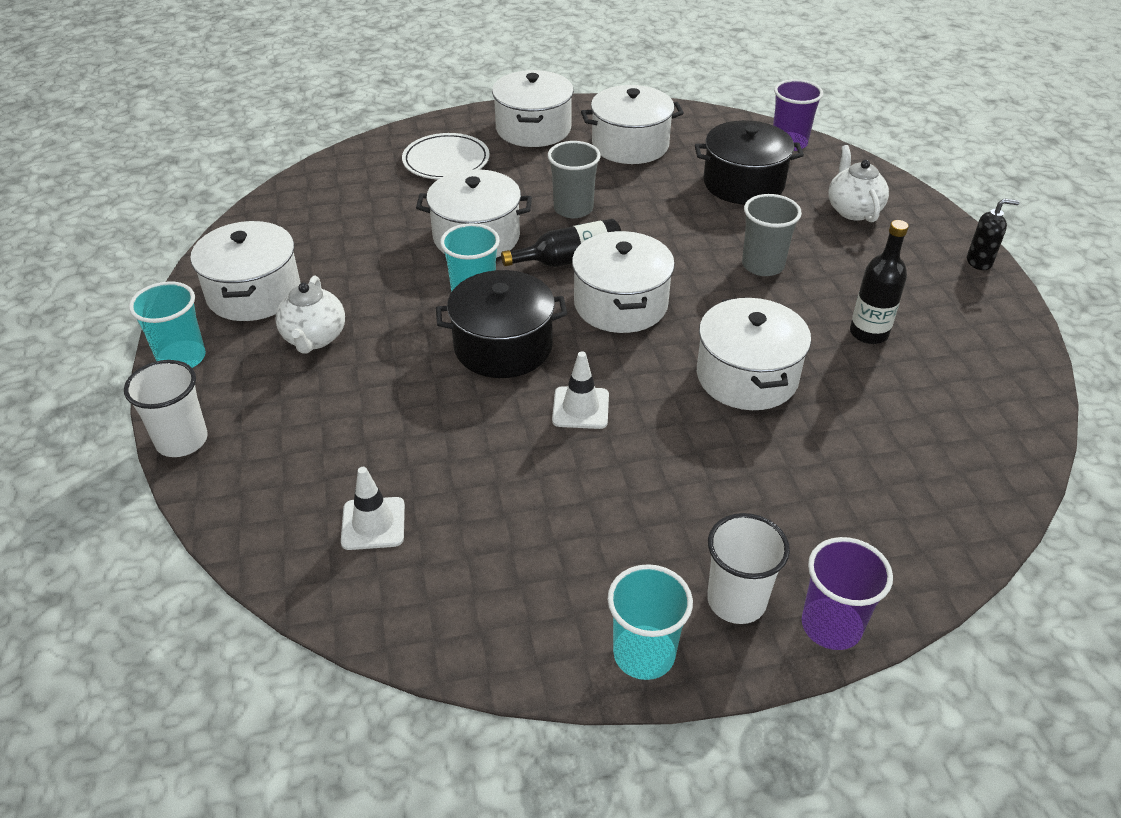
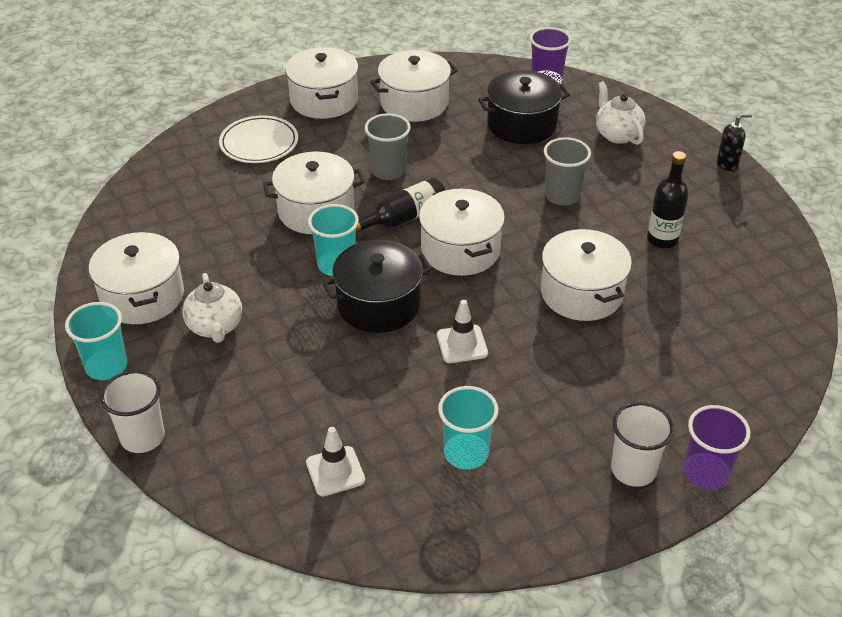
camera: 15 degrees left, 0 degrees up
turquoise cup [607,564,693,680] -> turquoise cup moved to [438,386,498,470]

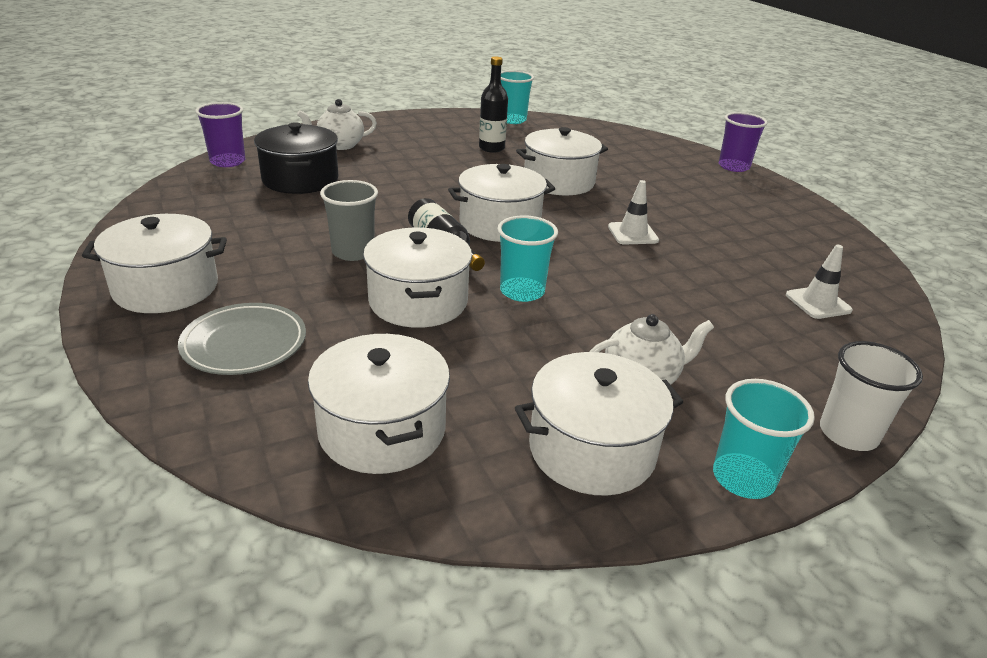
camera: 90 degrees left, 10 degrees down
white plate [219,115,298,163] -> grey plate [178,303,306,375]
black pot [323,240,432,333] -> none
white pot [370,50,458,122] -> white pot moved to [308,334,450,474]
turquoise cup [438,386,498,470] -> turquoise cup moved to [501,70,534,124]
grey cup [544,137,591,205] -> none
white cup [611,402,674,487] -> none
black soap dispenser [717,113,752,171] -> none

